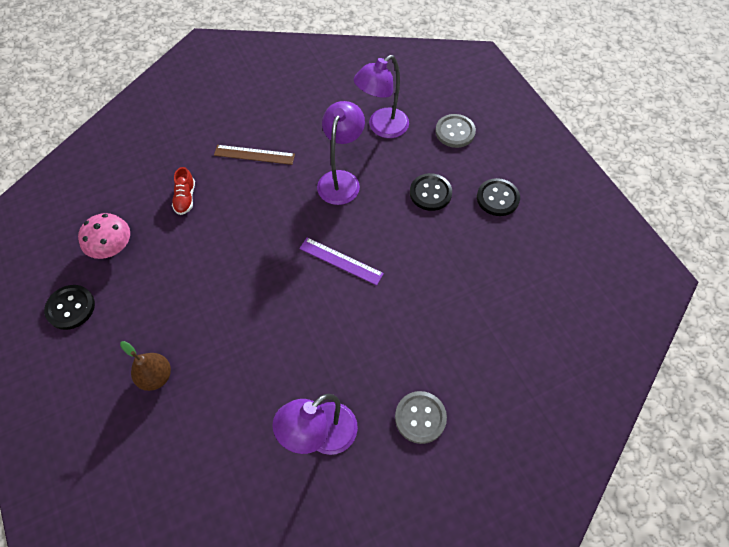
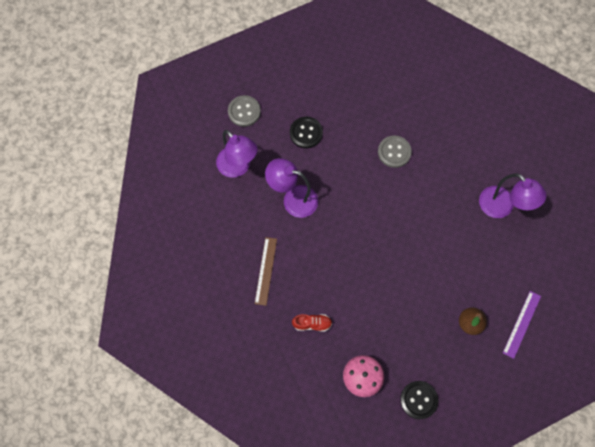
camera: 90 degrees left, 10 degrees up
purple ruler [299,238,384,285] -> purple ruler moved to [503,291,541,359]
grey button [395,391,447,444] -> grey button moved to [378,136,412,168]
black button [477,178,520,216] -> none

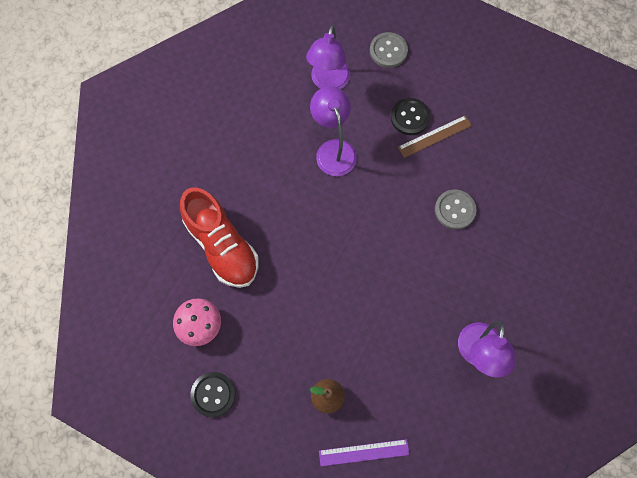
camera: 55 degrees right, 0 degrees up
brown ruler [255,237,277,306] -> brown ruler moved to [398,115,472,158]
red shoe [292,314,332,332] -> red shoe [180,188,258,288], size x2.32

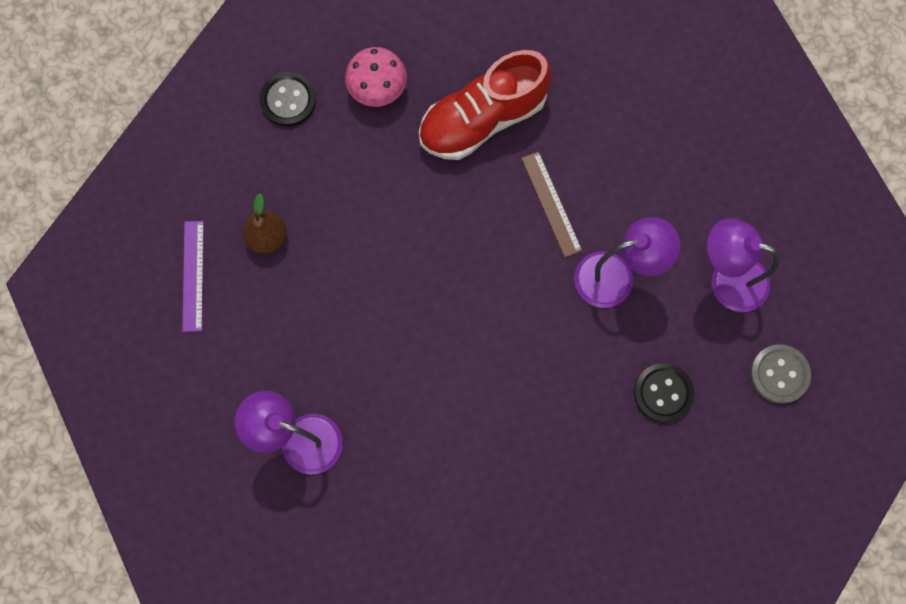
camera: 95 degrees right, 5 degrees up
brown ruler [398,115,472,158] -> brown ruler moved to [521,151,582,258]
grey button [435,190,477,230] -> none

